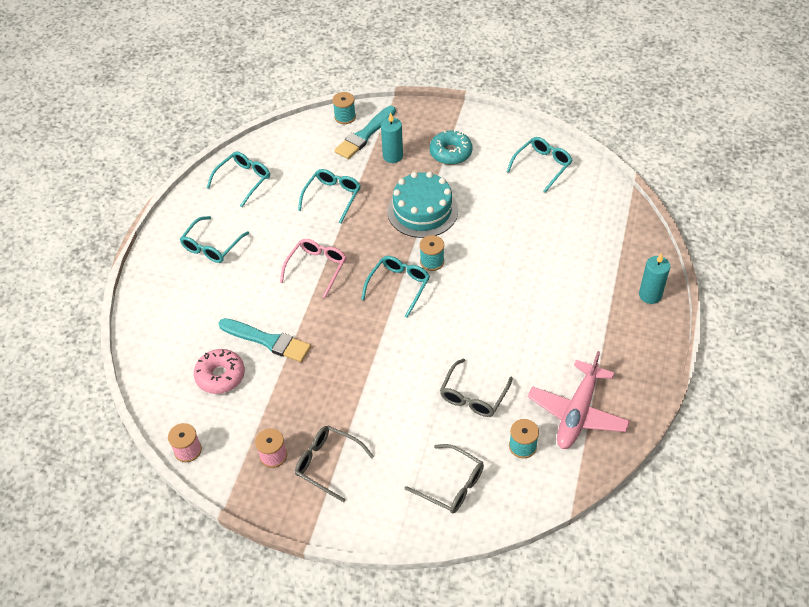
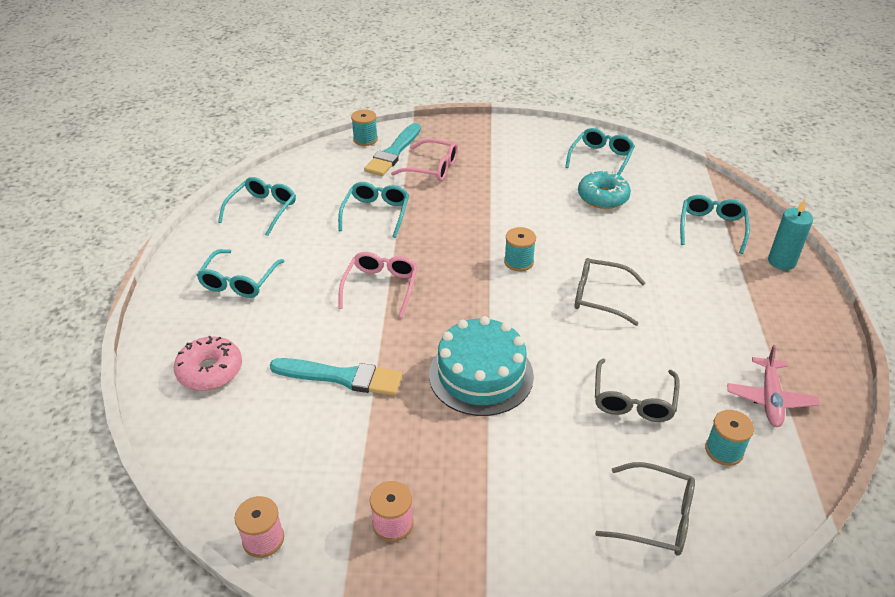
camera: 15 degrees left, 10 degrees down
pink donut [194,349,245,394] -> pink donut moved to [174,336,242,391]
grey glasses [295,426,374,502] -> grey glasses moved to [575,258,646,326]
turquoise glasses [361,256,430,318] -> turquoise glasses moved to [680,195,750,254]
turquoise candle [381,113,403,163] -> pink glasses [391,139,458,181]
turquoise cake [387,171,458,238] -> turquoise cake moved to [429,316,534,416]
turquoise donut [430,130,472,165] -> turquoise donut moved to [578,170,631,209]
pink plane [528,351,630,449] -> pink plane [727,345,820,427], size x0.66

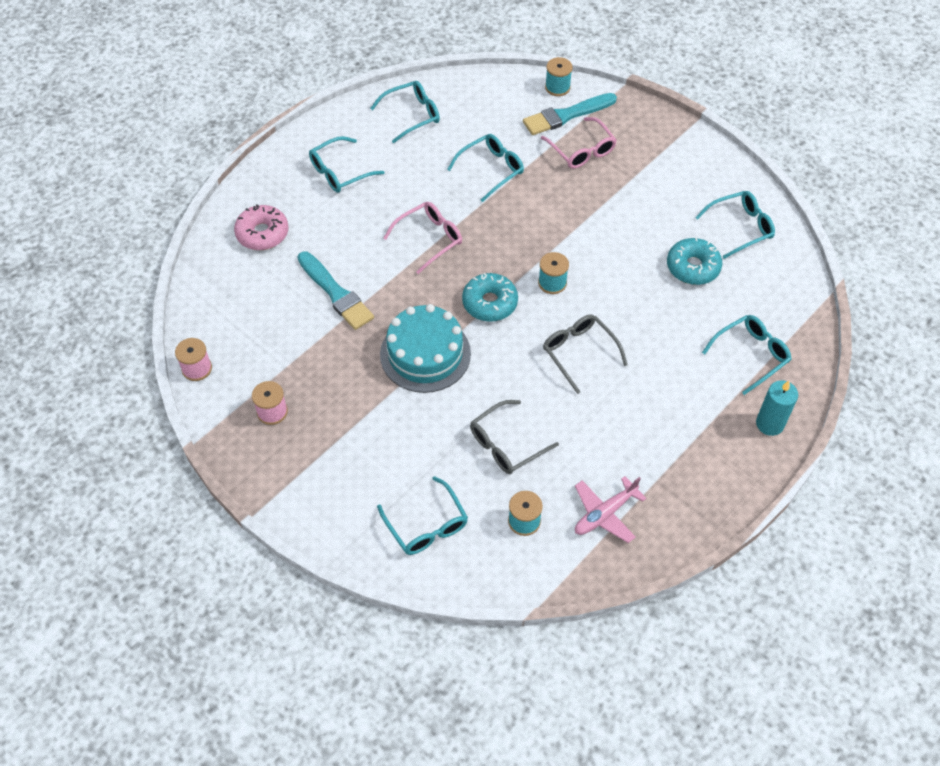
camera: 40 degrees right, 15 degrees up
grey glasses [595,462,695,556] -> turquoise glasses [377,476,468,555]
none -> turquoise donut [462,273,518,322]

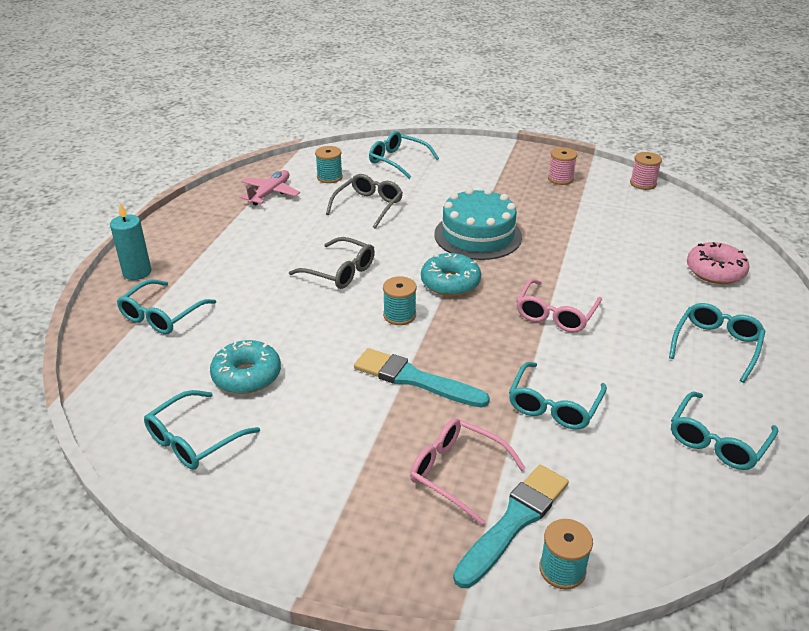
camera: 155 degrees right, 20 degrees down
turquoise brush [298,252,374,330] -> turquoise brush moved to [354,348,490,408]

